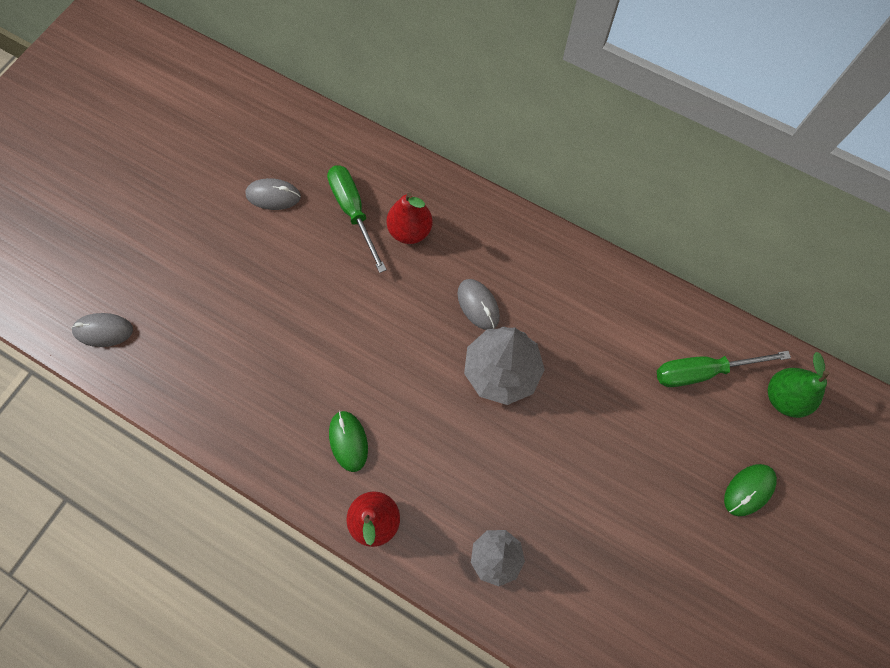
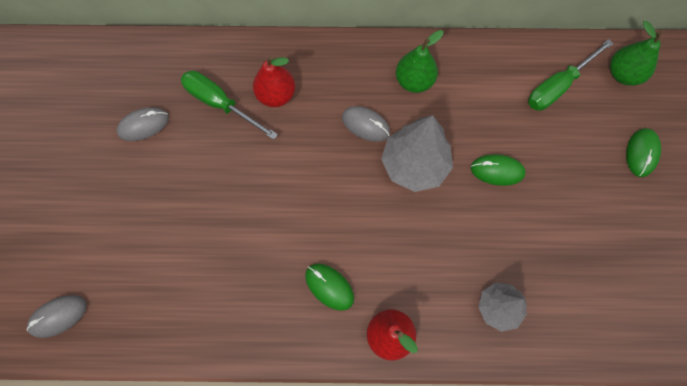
camera: 30 degrees left, 0 degrees up
none -> green pear [396,30,443,93]
none -> green mouse [471,154,526,186]

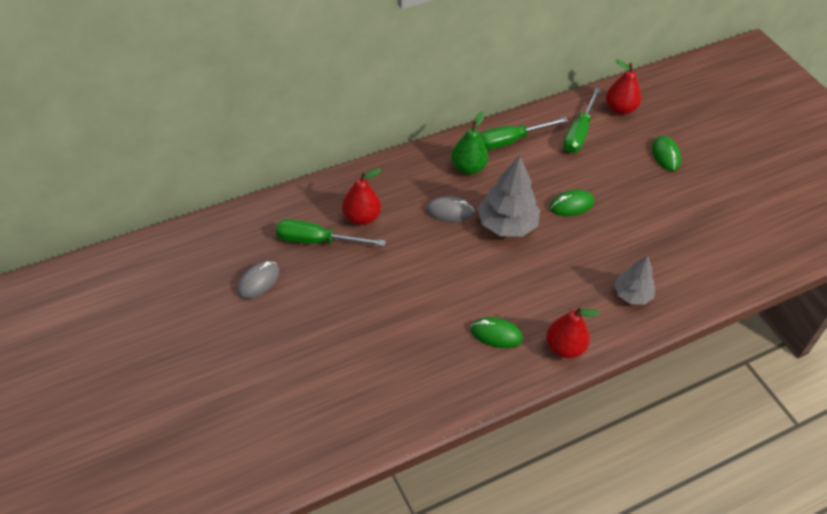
camera: 30 degrees left, 20 degrees down
grey mouse [26,295,87,338] -> none
green pear [610,21,662,86] -> red pear [606,60,641,115]
none -> green screwdriver [479,117,568,150]

